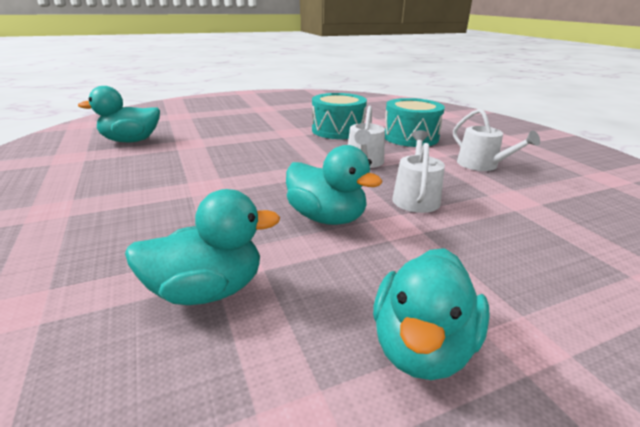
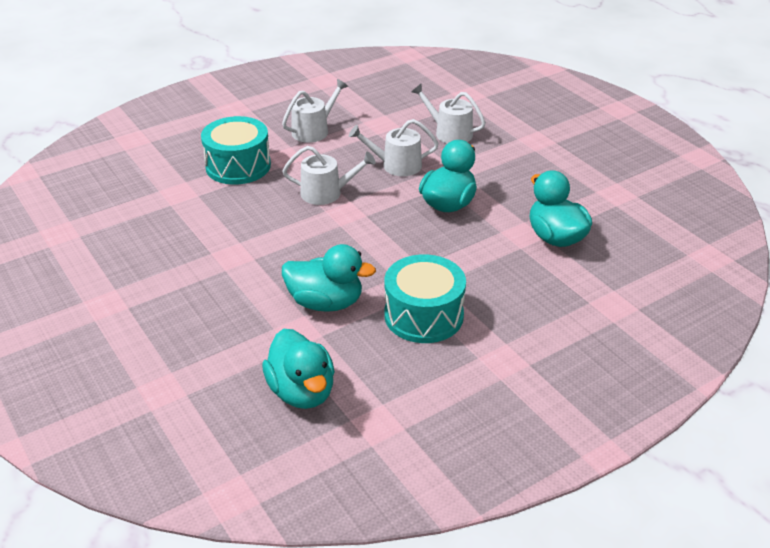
camera: 100 degrees left, 10 degrees up
turquoise drum [312,93,367,139] -> turquoise drum moved to [384,254,466,343]
turquoise duck [373,248,490,380] -> turquoise duck moved to [282,244,376,312]
none -> white watering can [412,83,486,144]

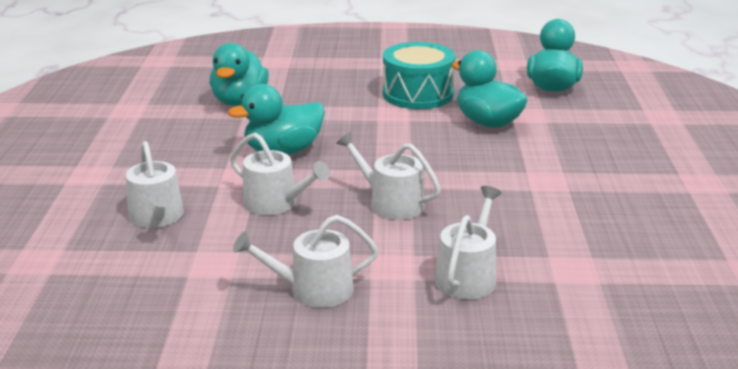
camera: 145 degrees left, 10 degrees down
turquoise drum [201,116,271,185] -> white watering can [435,186,502,299]

